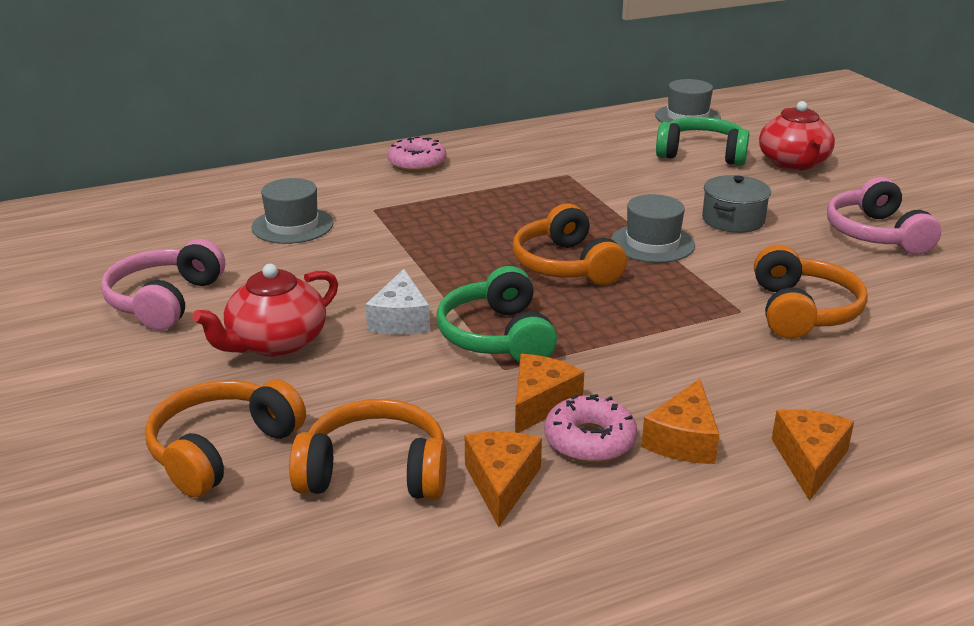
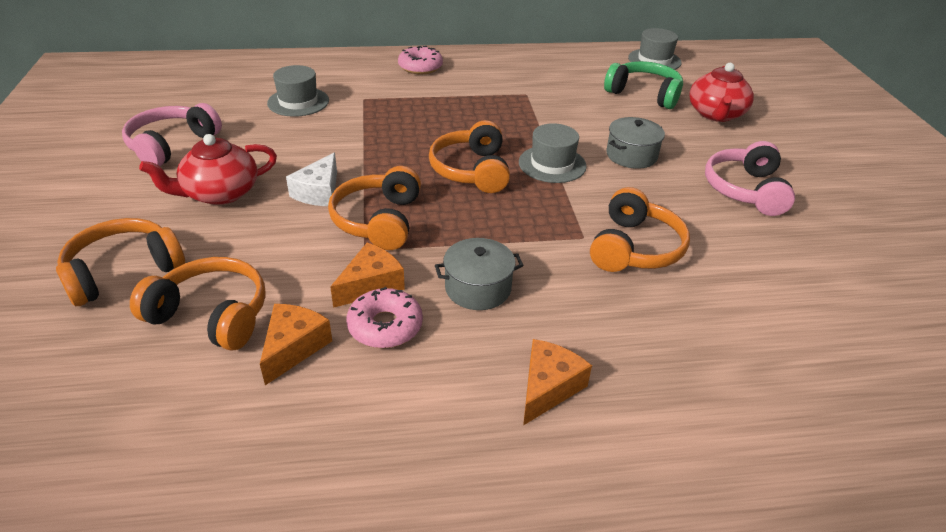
camera: 15 degrees right, 10 degrees up
green headphones [437,266,557,362] -> orange headphones [328,166,421,250]
orange cheese [641,379,719,464] -> none
none -> grey pot [435,238,524,310]

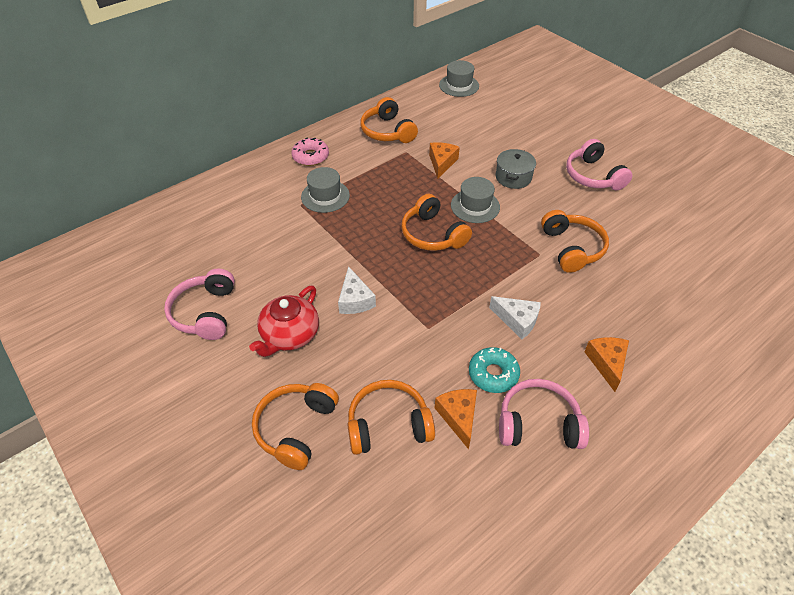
camera: 30 degrees left, 10 degrees up
grey hat [267,65,329,117] -> grey hat moved to [301,167,350,213]
orange headphones [328,166,421,250] -> orange headphones moved to [360,97,418,143]
orange cheese [330,243,405,308] -> orange cheese moved to [429,142,460,179]
pink donut [346,287,423,348] -> turquoise donut [469,347,520,393]
grey pot [435,238,524,310] -> white cheese [489,296,541,339]
green headphones [604,61,683,109] -> none
red teapot [689,63,754,122] -> none
none -> pink headphones [499,379,589,449]

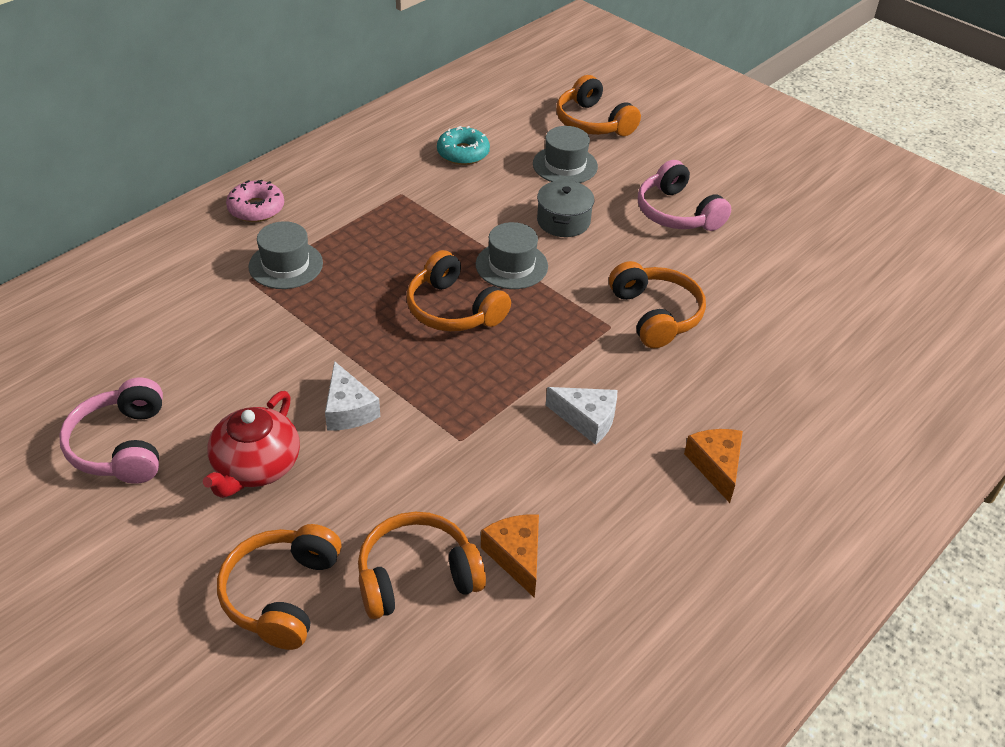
camera: 10 degrees left, 5 degrees down
orange headphones [360,97,418,143] -> orange headphones moved to [556,75,641,136]
orange cheese [429,142,460,179] -> none
grey hat [439,60,479,97] -> grey hat moved to [533,126,598,183]
turquoise donut [469,347,520,393] -> turquoise donut moved to [437,126,490,165]
pink headphones [499,379,589,449] -> none

